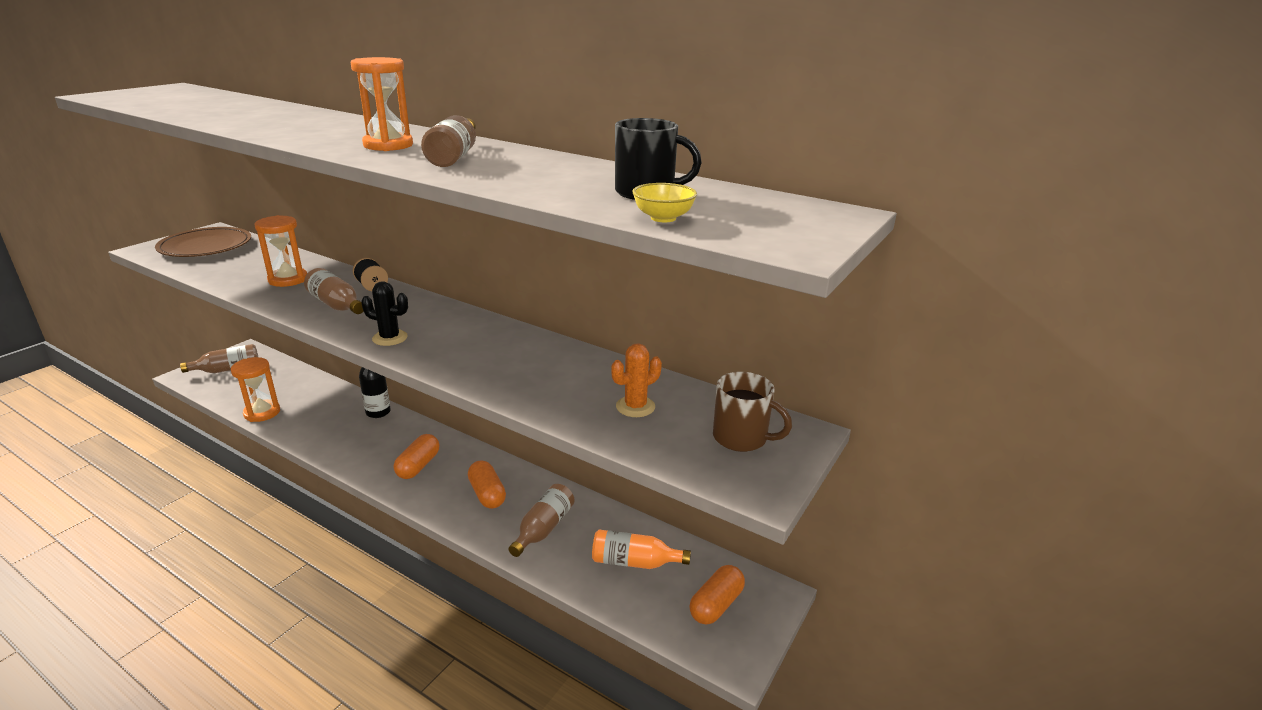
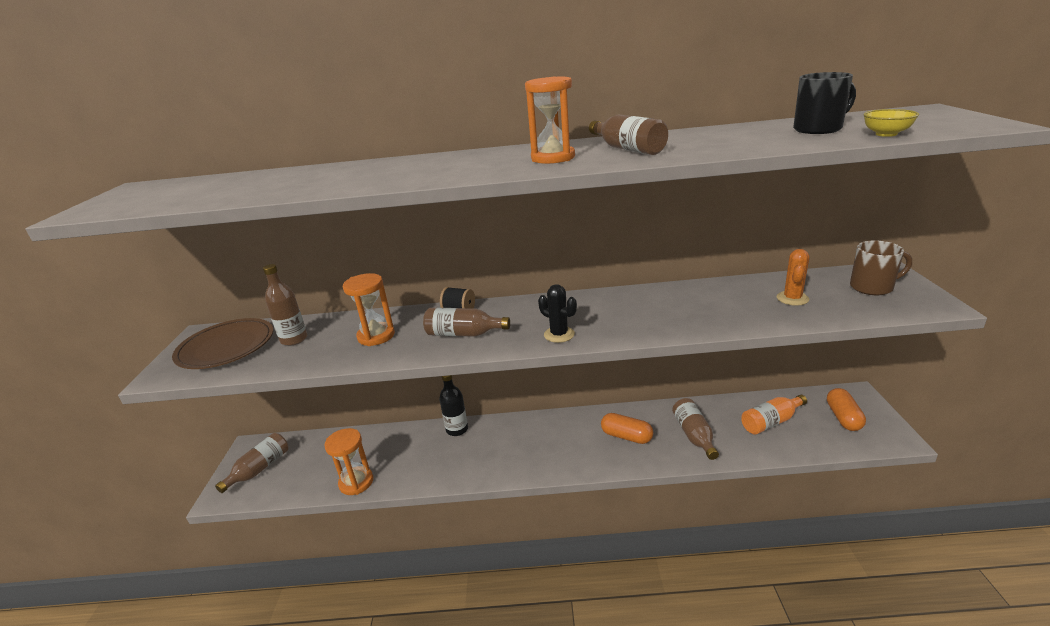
camera: 30 degrees left, 0 degrees up
black cactus [361,281,408,346] -> black cactus turned 60 degrees clockwise [538,284,577,343]
orange capsule [394,434,440,479] -> none
none -> brown bottle [263,264,307,346]

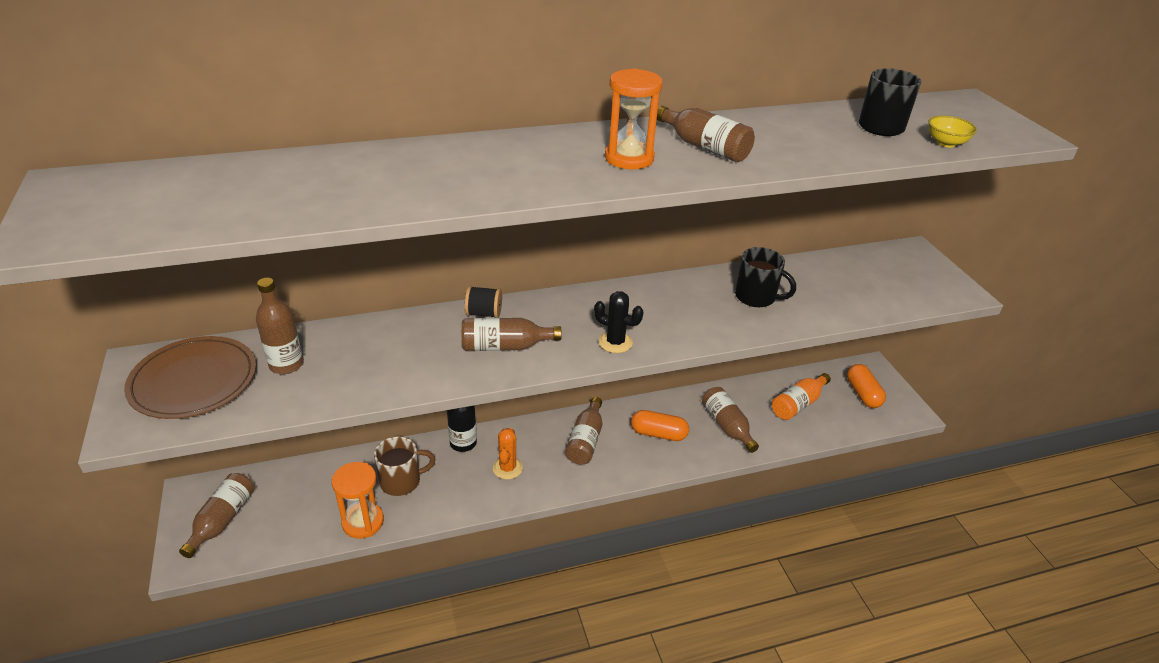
camera: 20 degrees left, 10 degrees up
orange hourglass [343,273,395,346] -> none
orange cactus [776,249,810,306] -> orange cactus moved to [493,428,523,480]
brown mug [850,240,912,295] -> brown mug moved to [374,436,435,496]
none -> brown bottle [565,397,602,464]
none -> black mug [735,247,796,307]

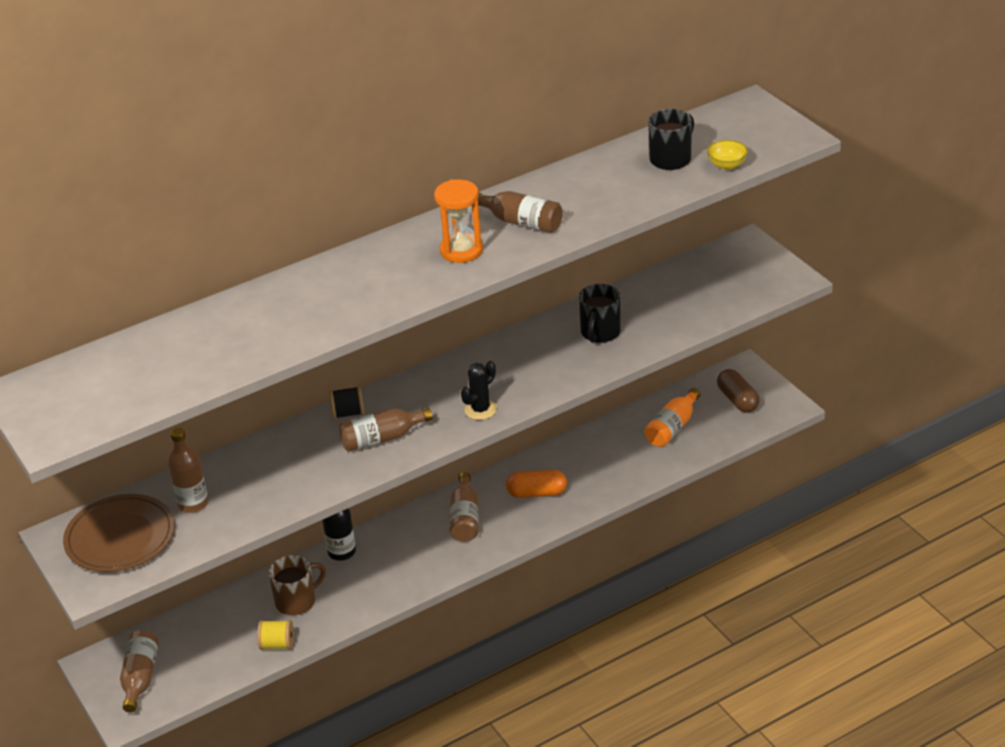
camera: 10 degrees left, 0 degrees up
orange hourglass [332,462,384,539] -> yellow spool [257,620,294,650]
orange cactus [493,428,523,480] -> none
black cactus [594,291,643,353] -> black cactus turned 60 degrees counterclockwise [461,361,497,420]
brown bottle [702,387,759,453] -> none
black mug [735,247,796,307] -> black mug turned 90 degrees clockwise [579,284,621,343]
orange capsule [847,364,886,408] -> brown capsule [717,369,759,413]

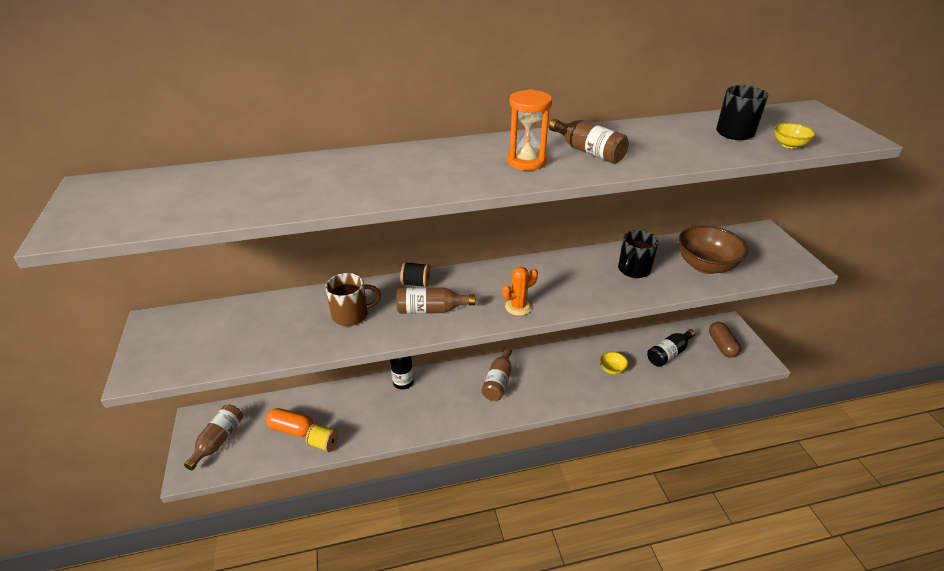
camera: 15 degrees right, 0 degrees up
brown plate [63,494,175,572] -> none
brown bottle [168,428,208,513] -> none
brown mug [268,555,326,615] -> brown mug moved to [325,273,381,326]
black cactus [461,361,497,420] -> orange cactus [502,267,538,316]
orange capsule [506,470,567,498] -> orange capsule moved to [265,408,314,437]
orange bottle [644,388,701,447] -> black bottle [647,329,695,367]
none -> yellow bowl [600,352,628,374]
none -> brown bowl [678,226,748,274]

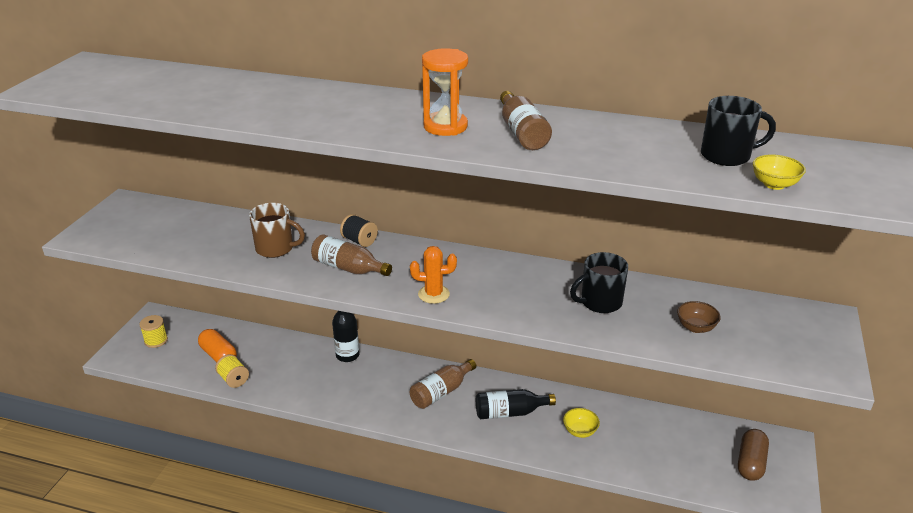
camera: 30 degrees right, 5 degrees down
brown bottle [184,405,243,470] -> yellow spool [139,315,168,348]
black bottle [647,329,695,367] -> black bottle moved to [476,389,556,419]
brown bowl [678,226,748,274] -> brown bowl [677,301,721,333], size x0.48

